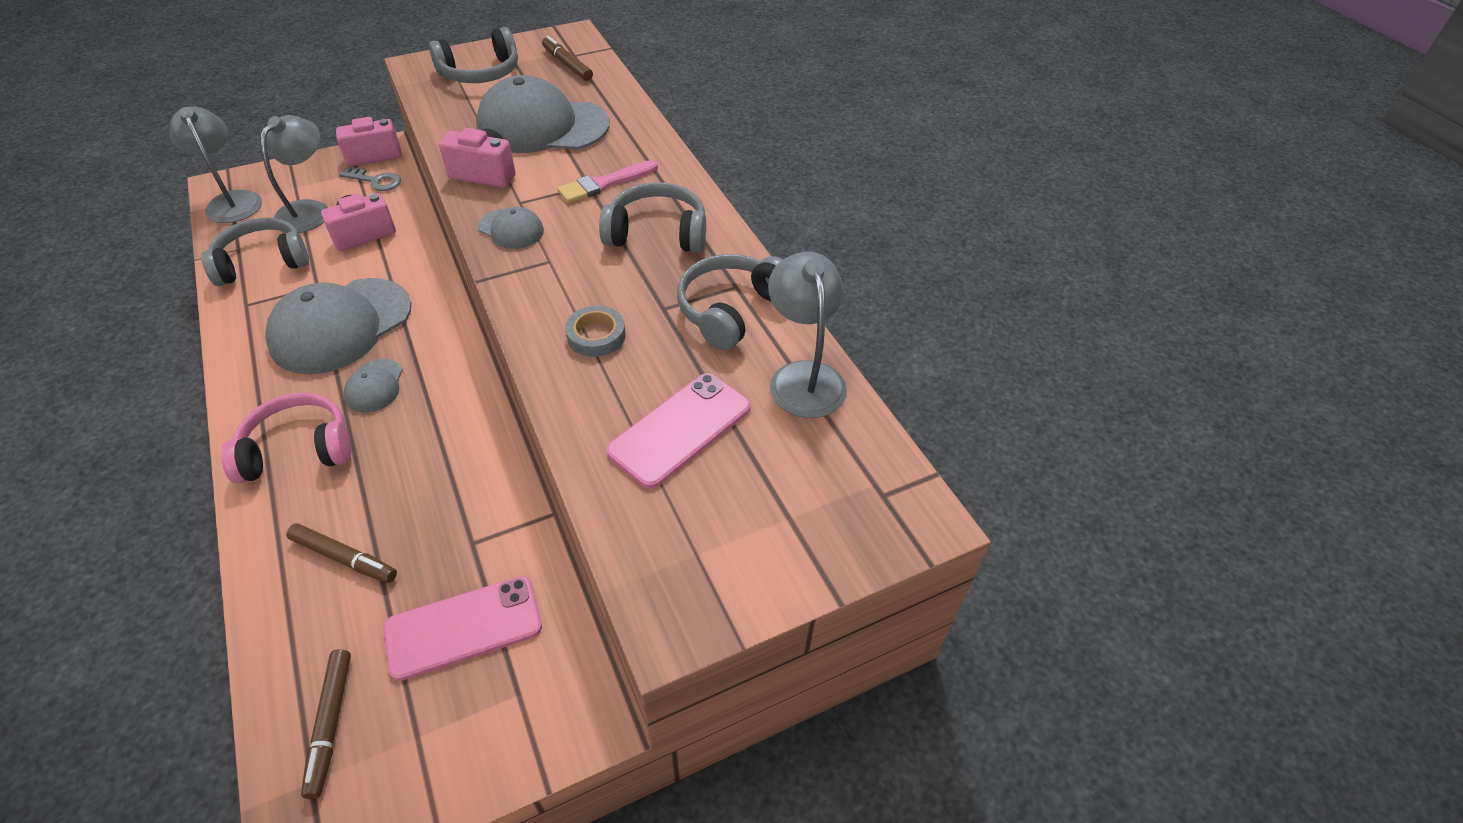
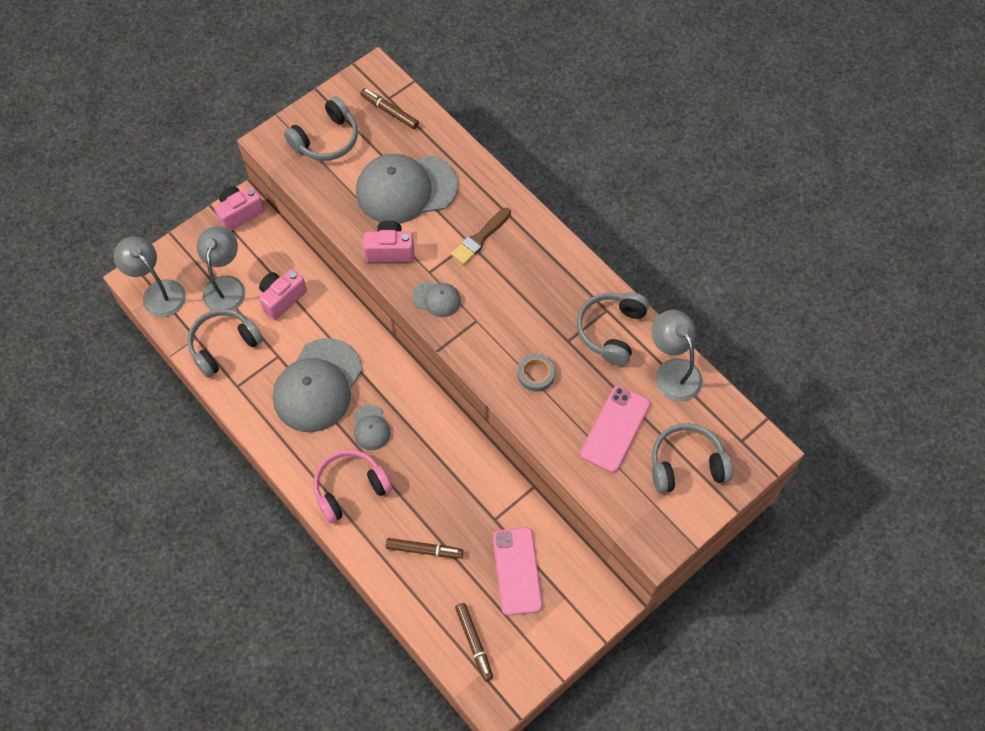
camera: 15 degrees left, 15 degrees up
grey key [339,167,401,191] -> none
pink phone [384,576,542,681] -> pink phone turned 60 degrees counterclockwise [493,527,542,616]
pink brush [557,160,658,203] -> brown brush [451,208,511,264]
grey headphones [599,182,706,253] -> grey headphones moved to [652,423,733,493]

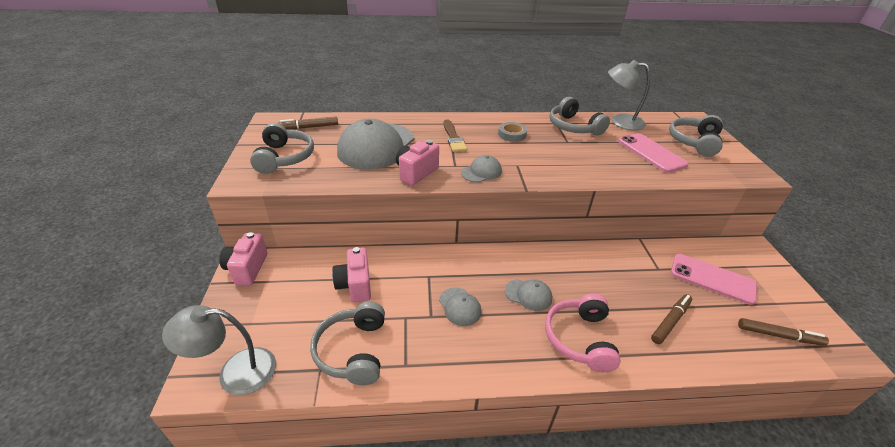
camera: 55 degrees left, 25 degrees down
grey lamp [197,226,245,310] -> none
grey cap [273,338,362,432] -> grey cap [439,287,482,326], size x0.46
grey tape [517,354,555,392] -> grey tape moved to [498,122,527,142]

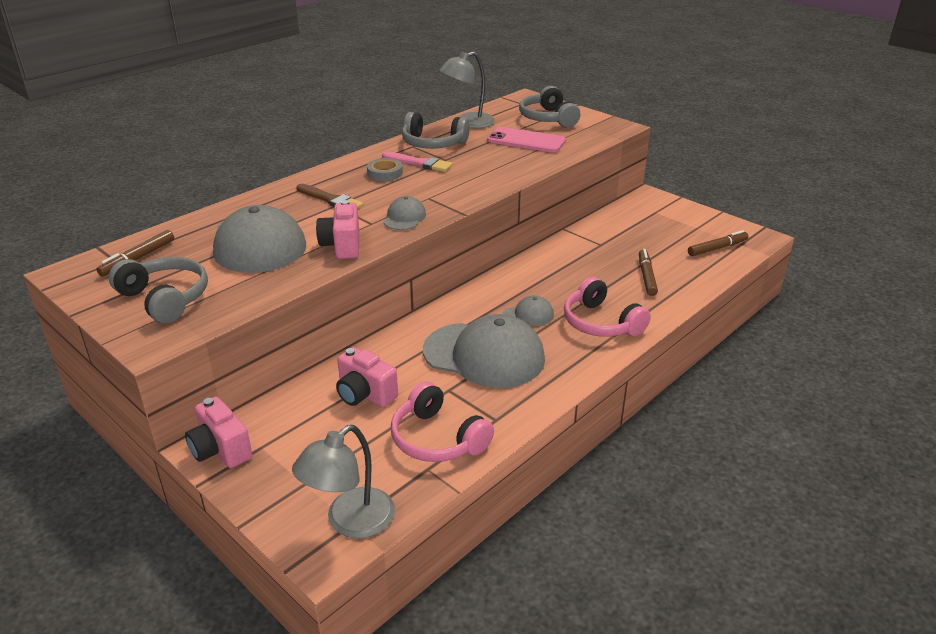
camera: 40 degrees left, 5 degrees down
grey headphones [310,302,385,385] -> pink headphones [391,381,494,462]
grey cap [439,287,482,326] -> grey cap [423,314,545,388], size x2.17
pink phone [671,254,757,305] -> none
none -> pink brush [382,152,453,172]

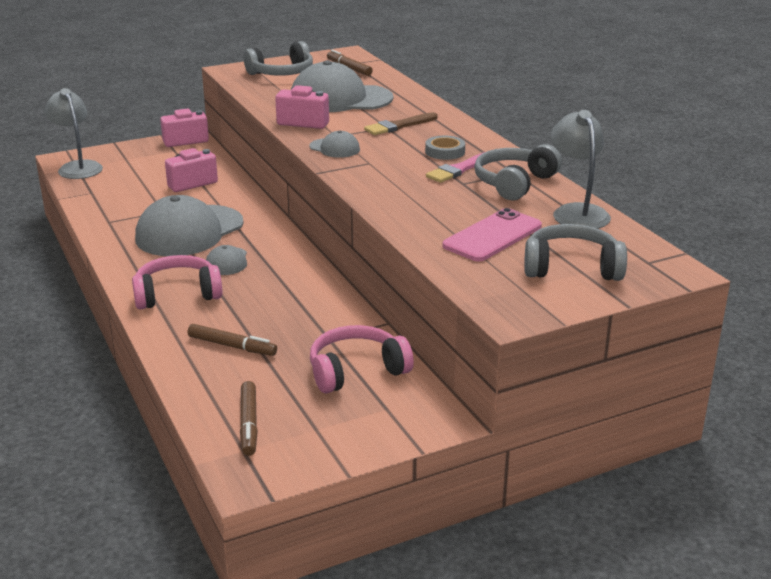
camera: 110 degrees right, 5 degrees down
pink headphones [391,381,494,462] -> pink headphones moved to [310,325,414,393]

